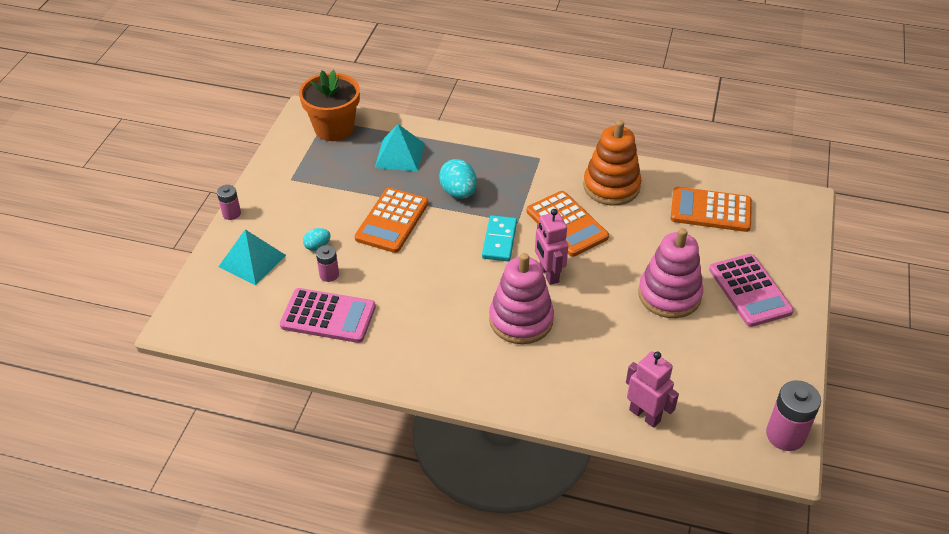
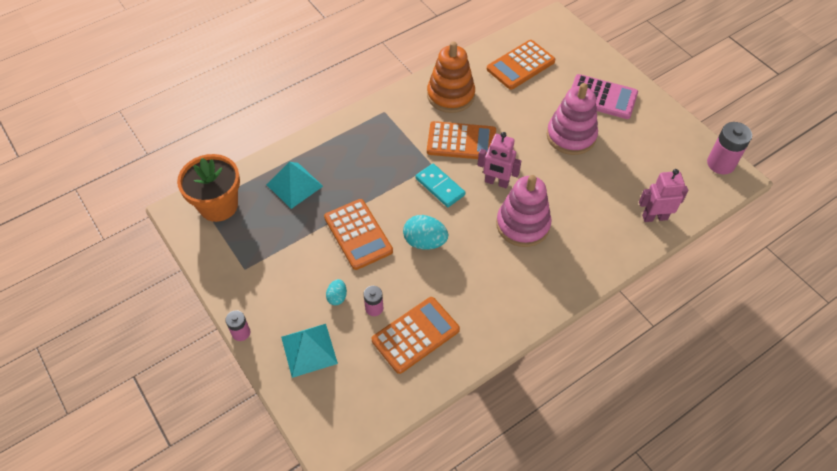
camera: 50 degrees left, 10 degrees up
pink calculator [280,288,376,343] -> orange calculator [372,297,460,374]
turquoise egg [439,159,477,199] -> turquoise egg moved to [403,215,448,250]

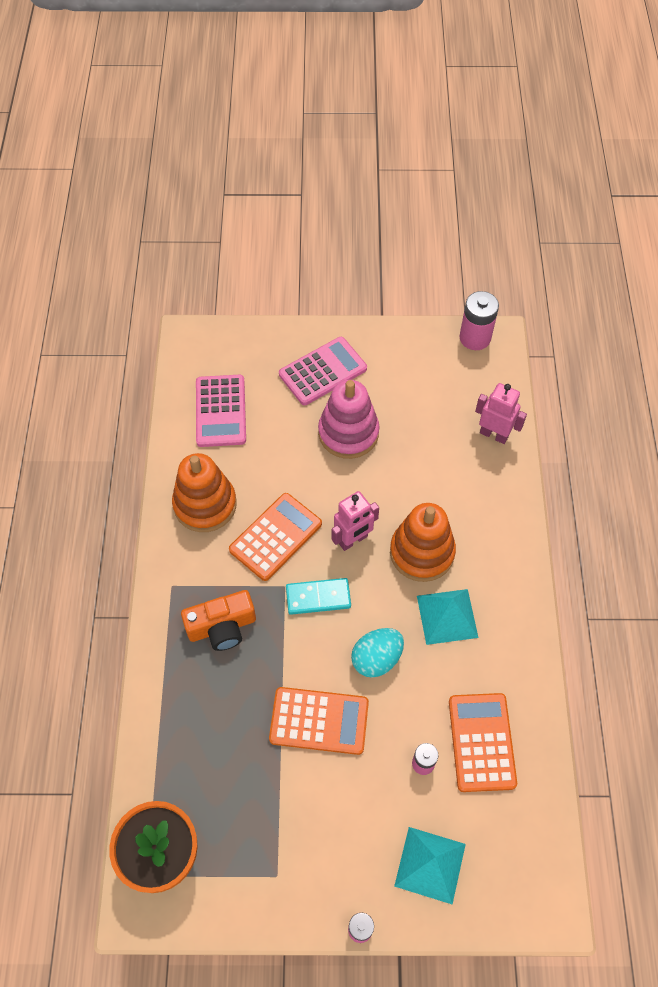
camera: 55 degrees left, 5 degrees up
turquoise pyramid [266,162,323,209] -> turquoise pyramid moved to [417,589,479,645]
turquoise egg [326,279,347,305] -> none
orange calculator [487,40,555,90] -> pink calculator [196,375,246,447]
pink stacking toy [496,175,551,247] -> orange stacking toy [390,503,456,582]
pink robot [639,169,688,222] -> pink robot turned 90 degrees clockwise [475,383,527,444]
none -> orange camera [181,590,256,651]

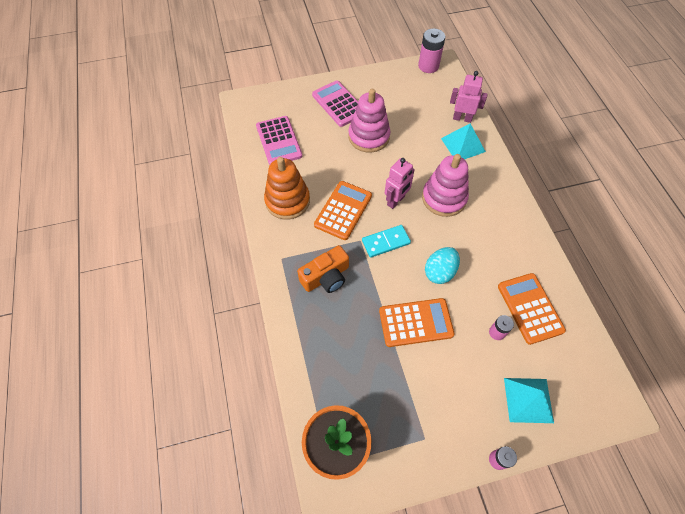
camera: 15 degrees left, 0 degrees up
pink calculator [279,337,367,405] -> pink calculator turned 75 degrees counterclockwise [312,80,358,127]
orange stacking toy [390,503,456,582] -> pink stacking toy [422,154,469,217]
turquoise pyramid [417,589,479,645] -> turquoise pyramid moved to [441,124,486,159]

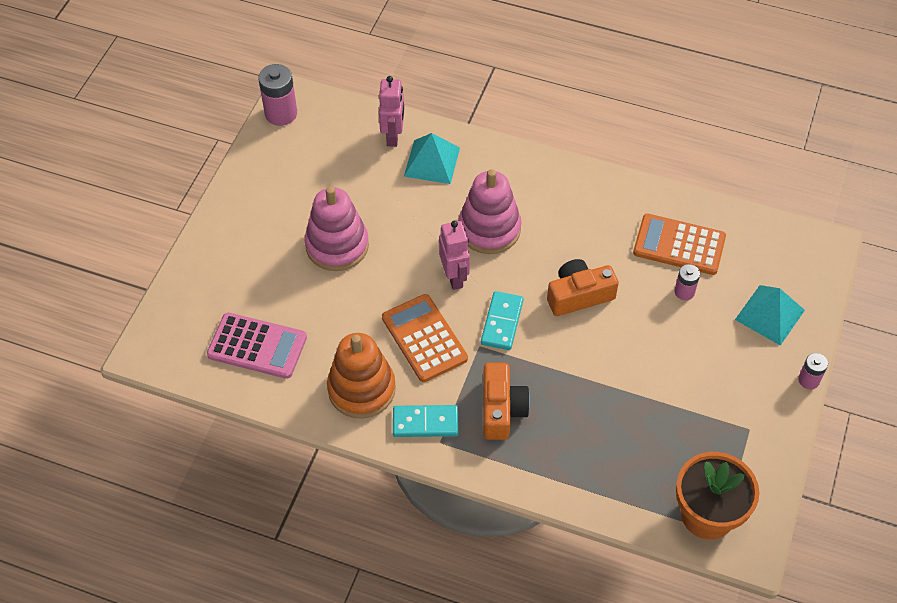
camera: 55 degrees left, 5 degrees down
pink calculator [312,80,358,127] -> none
orange calculator [379,298,455,347] -> none
turquoise egg [425,247,460,284] -> orange camera [547,259,619,316]
pink robot [450,71,487,123] -> pink robot turned 135 degrees clockwise [379,76,404,147]
none -> turquoise domino [393,405,459,437]

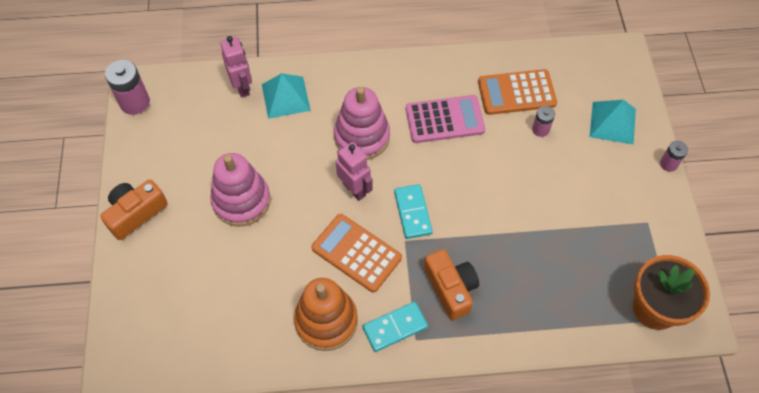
camera: 25 degrees left, 5 degrees up
pink calculator [207,312,307,379] -> pink calculator moved to [406,95,485,143]
orange camera [547,259,619,316] -> orange camera moved to [100,179,168,240]

